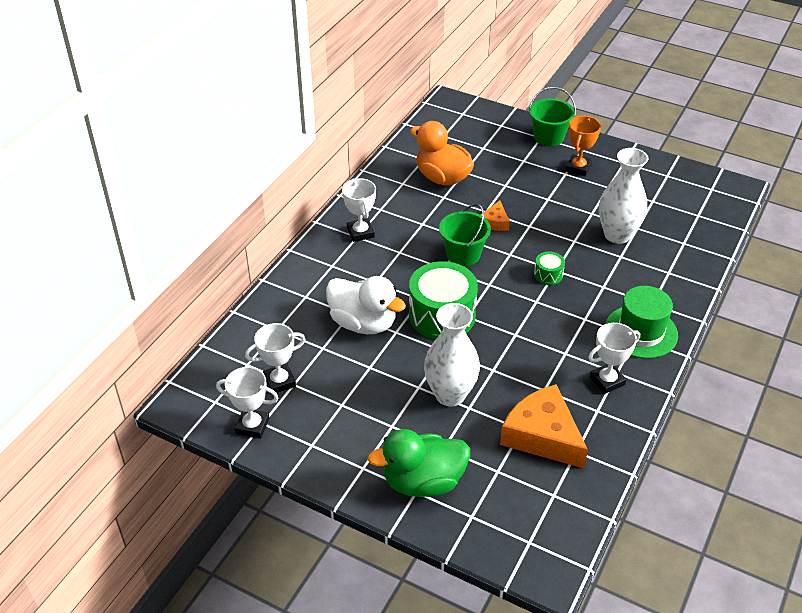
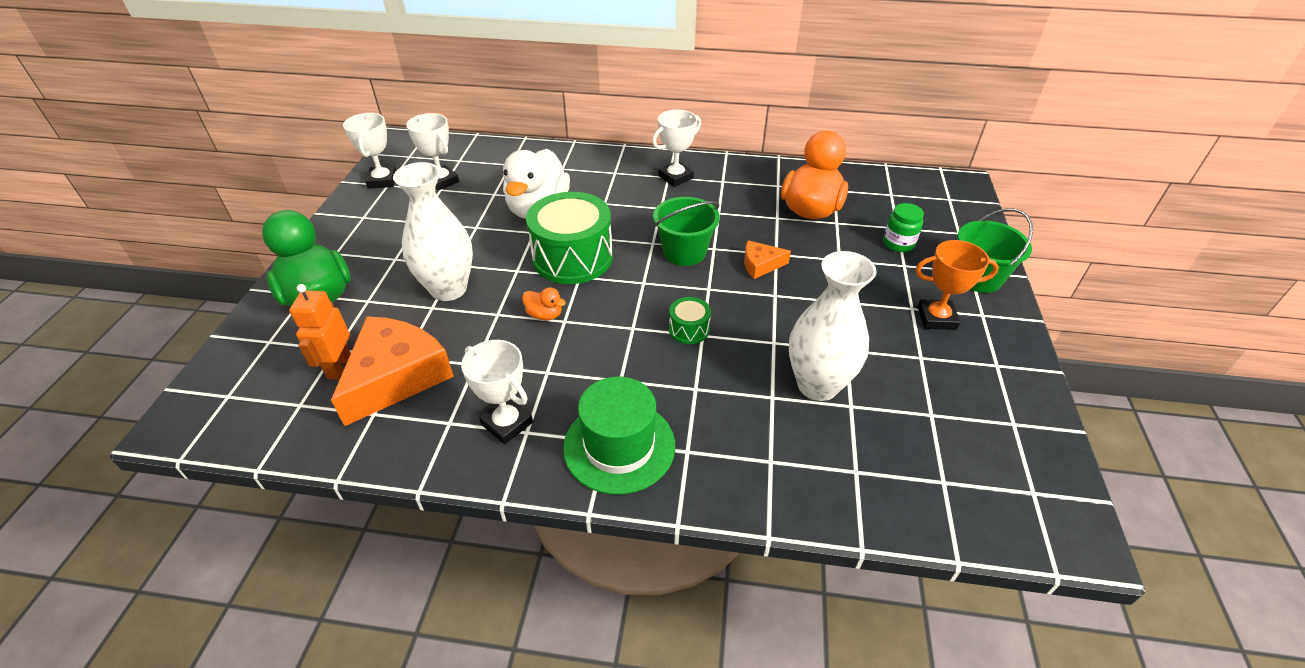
camera: 70 degrees right, 0 degrees up
none -> orange robot [289,284,351,380]
none -> orange duck [522,287,566,321]
none -> green jar [883,203,924,252]

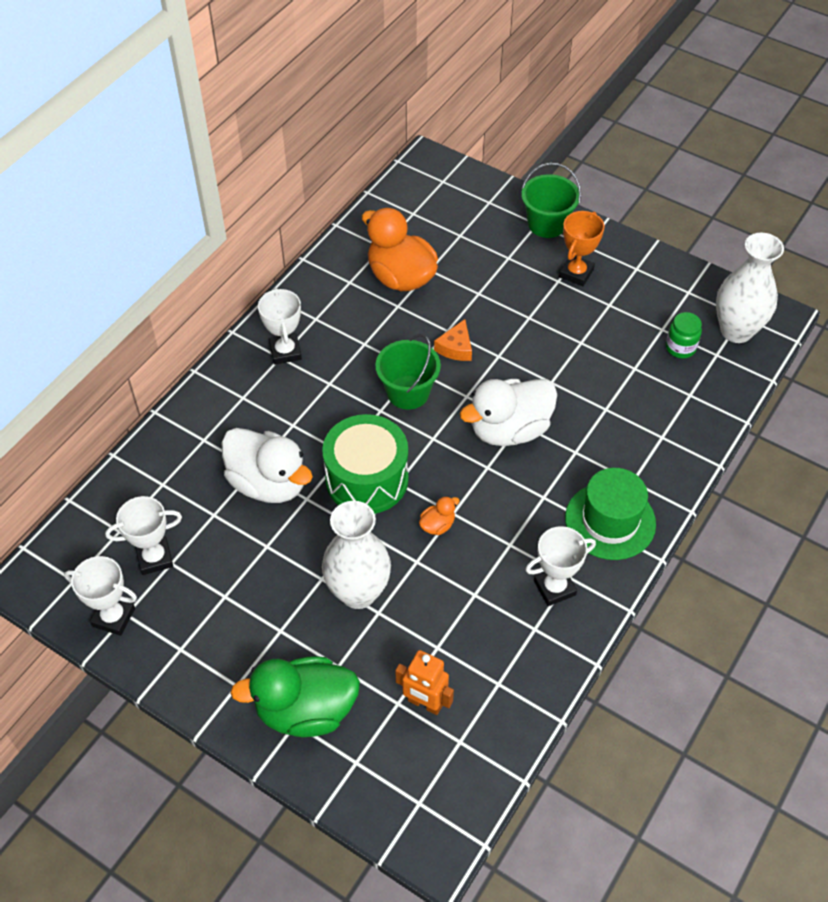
camera: 65 degrees left, 10 degrees up
orange cheese [331,316,454,426] -> none
green drum [669,297,711,344] -> white duck [460,379,557,446]
white vase [789,251,876,401] -> white vase moved to [716,233,784,343]
green jar [883,203,924,252] -> green jar moved to [666,312,702,358]

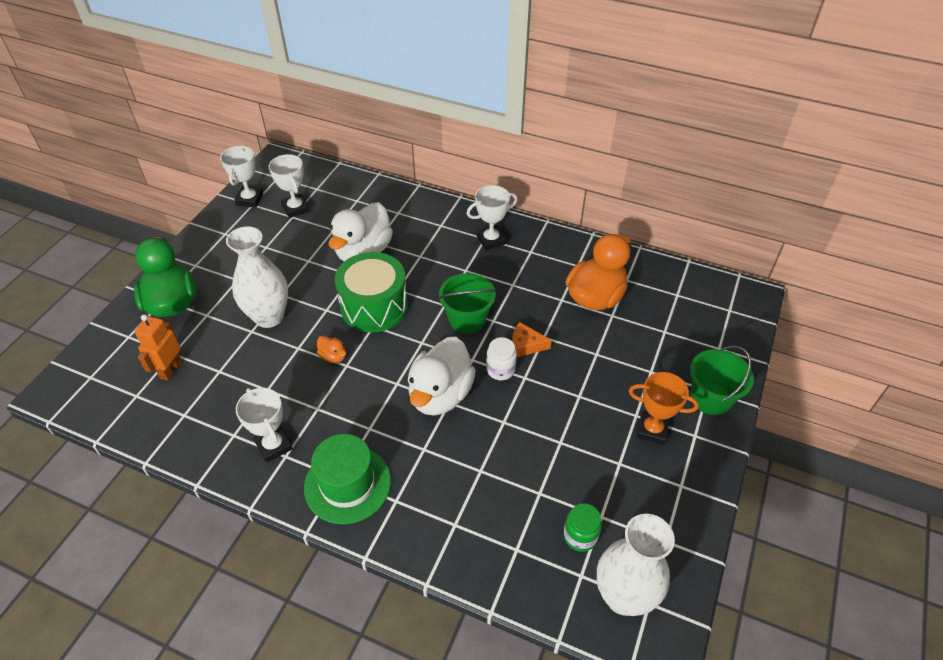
camera: 80 degrees right, 5 degrees down
white duck [460,379,557,446] -> white duck turned 120 degrees counterclockwise [408,336,476,416]
none -> white jar [486,337,517,380]

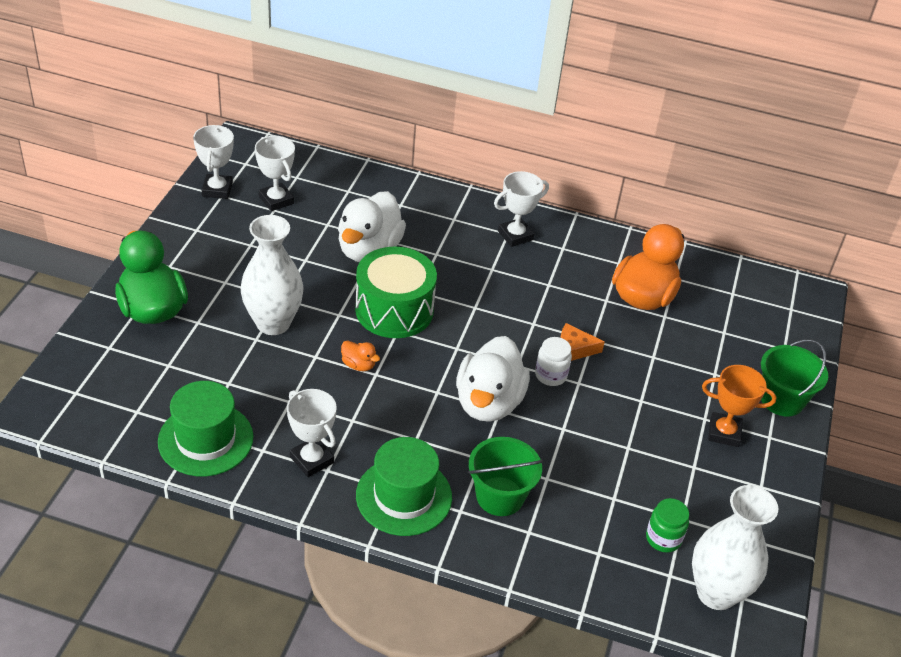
camera: 10 degrees left, 5 degrees down
orange robot [134,314,182,381] -> none
green bucket [438,273,496,334] -> green bucket moved to [468,437,544,516]
none -> green hat [158,381,253,476]

